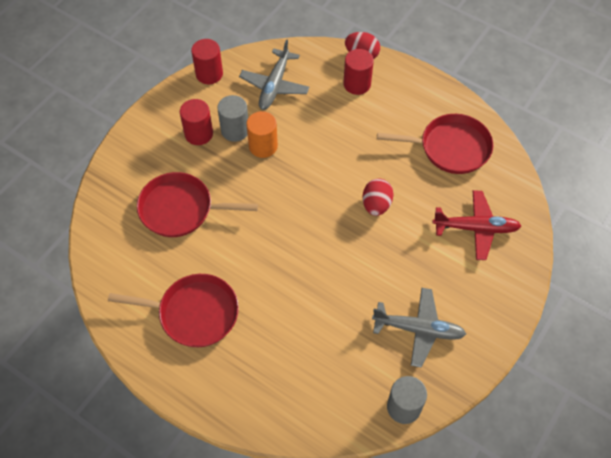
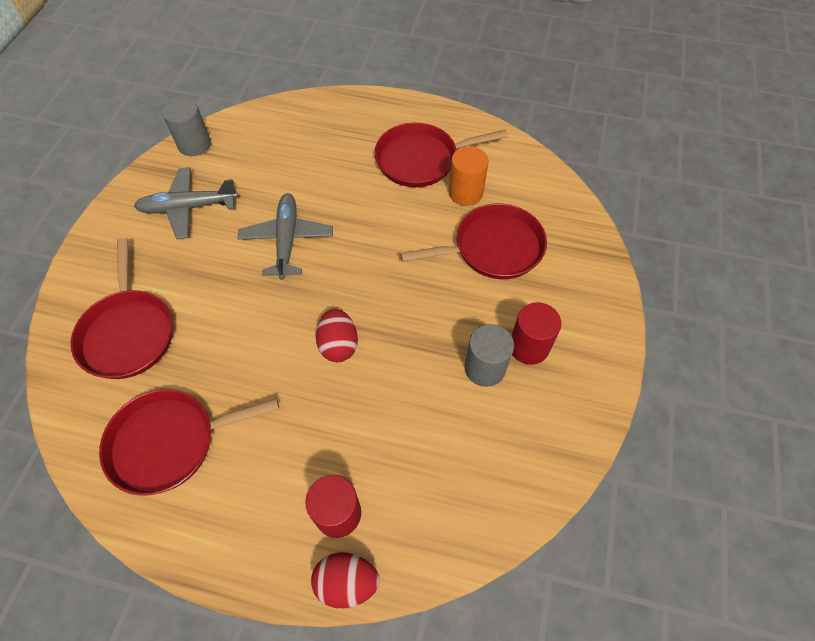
camera: 160 degrees right, 0 degrees up
red cylinder [191,39,223,84] -> none
grey plane [239,39,310,110] -> grey plane moved to [237,193,333,280]
orange cylinder [246,111,278,158] -> orange cylinder moved to [449,146,489,206]
red egg [363,178,394,216] -> red egg moved to [316,309,358,362]
red plane [432,190,521,260] -> red pan [71,238,173,379]

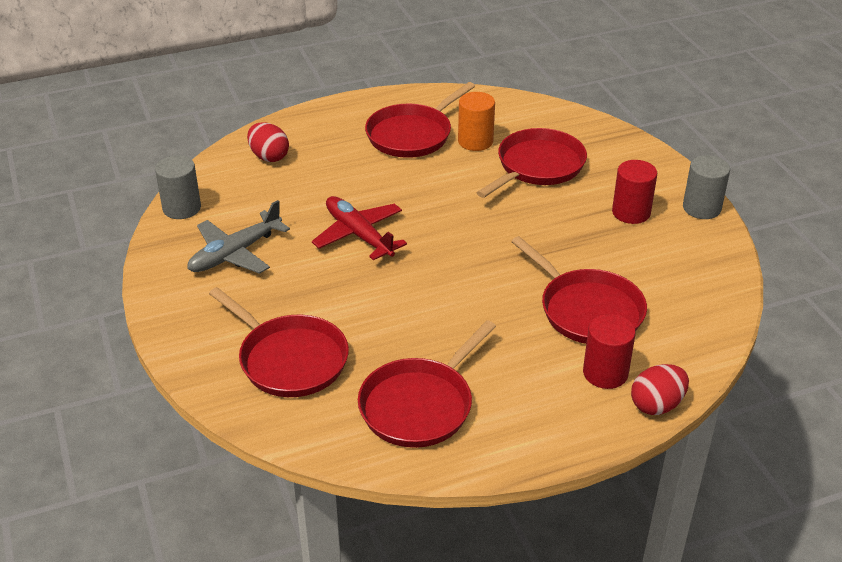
camera: 35 degrees left, 20 degrees down
grey plane [237,193,333,280] -> red plane [312,196,407,260]
red egg [316,309,358,362] -> red egg moved to [247,122,289,162]
grey cylinder [465,324,514,387] -> grey cylinder moved to [683,155,730,219]
none -> red pan [511,236,647,344]

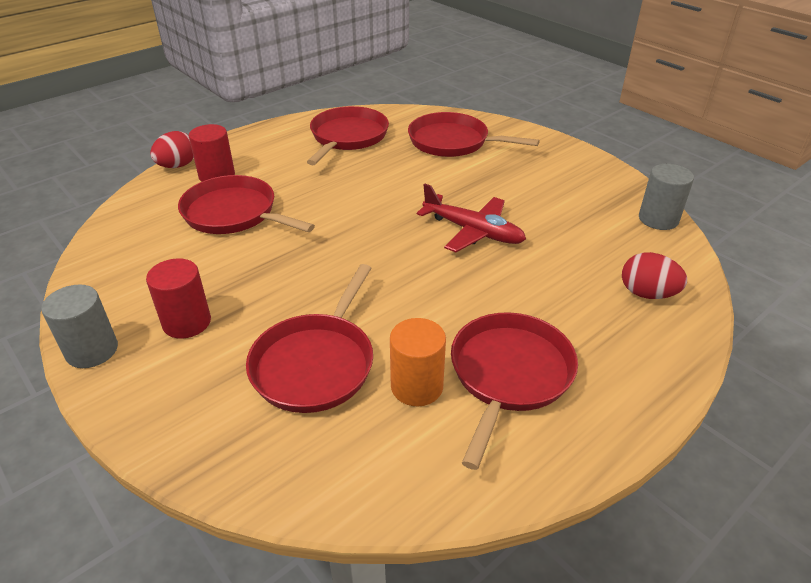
camera: 160 degrees right, 0 degrees up
grey plane [187,200,290,274] -> none

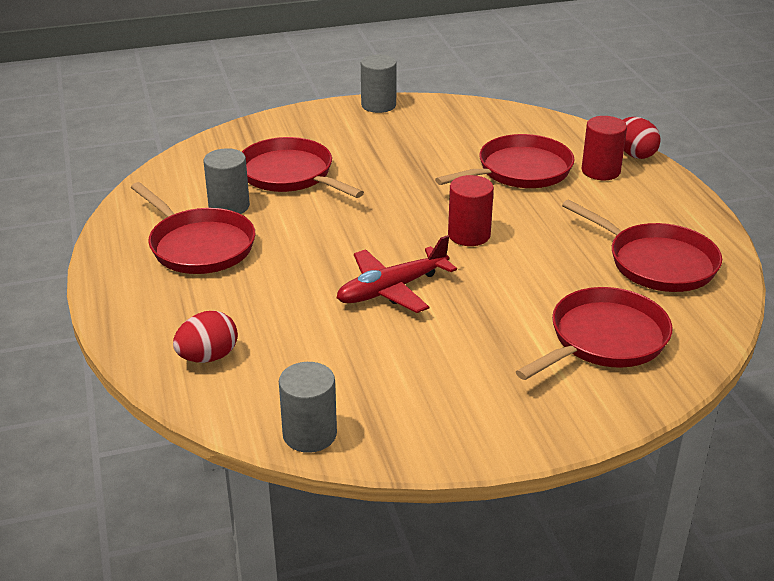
camera: 115 degrees right, 5 degrees down
red cylinder [146,258,211,339] -> red cylinder moved to [448,175,494,246]
orange cylinder [390,318,446,406] -> grey cylinder [204,148,250,214]

